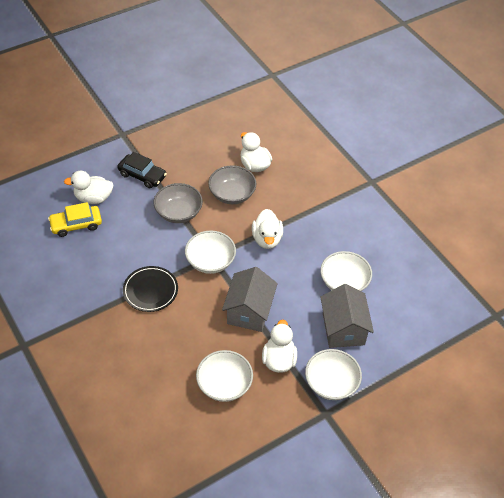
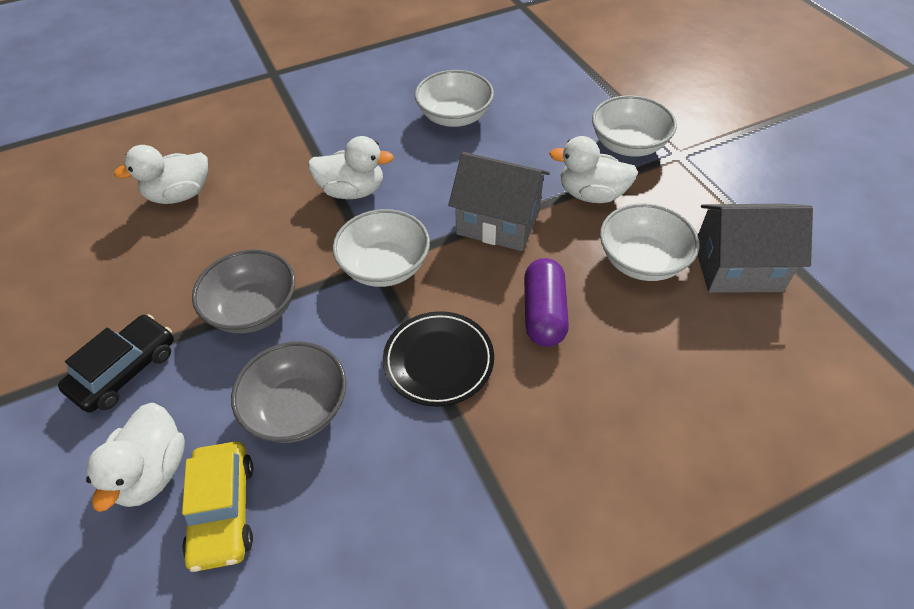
camera: 80 degrees left, 0 degrees up
grey bowl [208,165,256,204] -> grey bowl moved to [231,341,347,443]
grey house [320,284,374,348] -> grey house moved to [698,204,813,293]
none -> purple capsule [524,258,569,347]

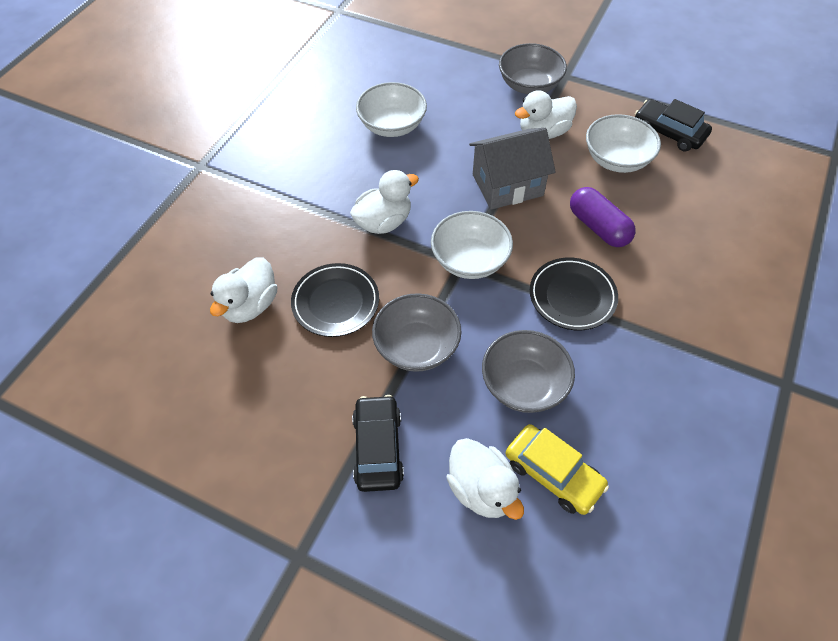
camera: 40 degrees left, 5 degrees up
white bowl [592,95,677,157] -> grey bowl [499,43,567,94]
grey house [698,204,813,293] -> black car [635,99,712,151]
none -> black plate [291,263,379,337]

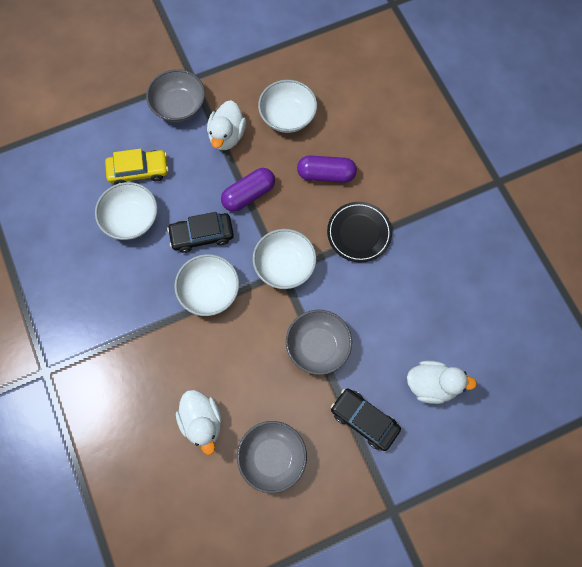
camera: 50 degrees left, 15 degrees up
black plate [291,263,379,337] -> none
white duck [350,170,419,234] -> white bowl [174,254,239,316]
grey house [469,128,556,210] -> purple capsule [221,168,275,212]
grey bowl [482,330,575,413] -> grey bowl moved to [237,421,307,493]
yellow car [506,424,609,515] -> yellow car moved to [105,149,169,185]
black car [635,99,712,151] -> black car moved to [167,212,234,253]

